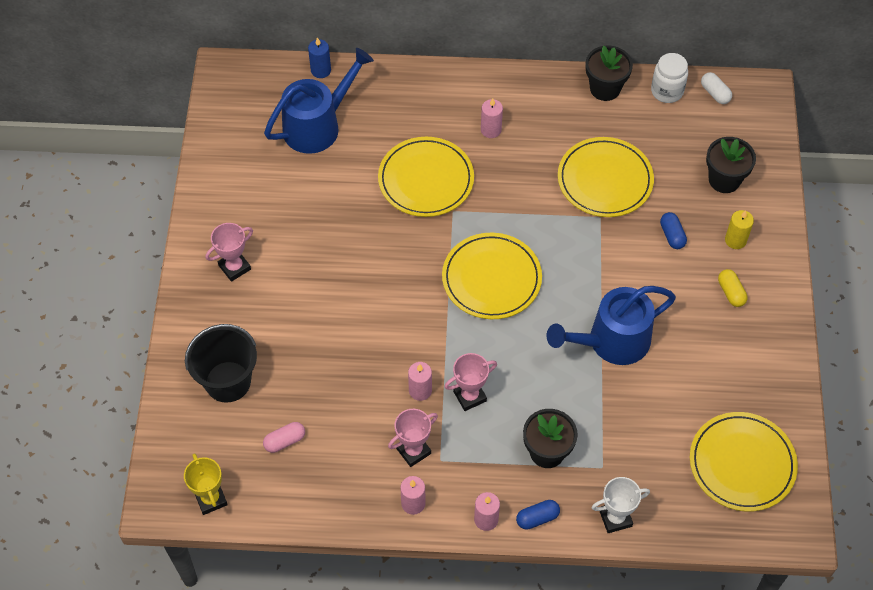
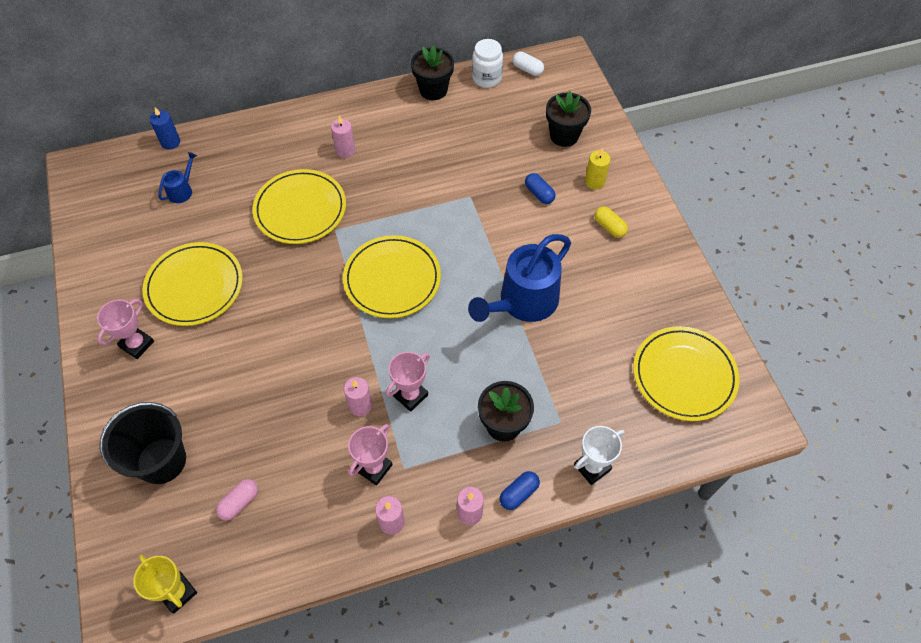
camera: 20 degrees left, 0 degrees up
blue watering can [264,48,374,154] -> blue watering can [159,152,197,203], size x0.45
yellow plate [558,137,654,217] -> yellow plate moved to [142,242,243,326]

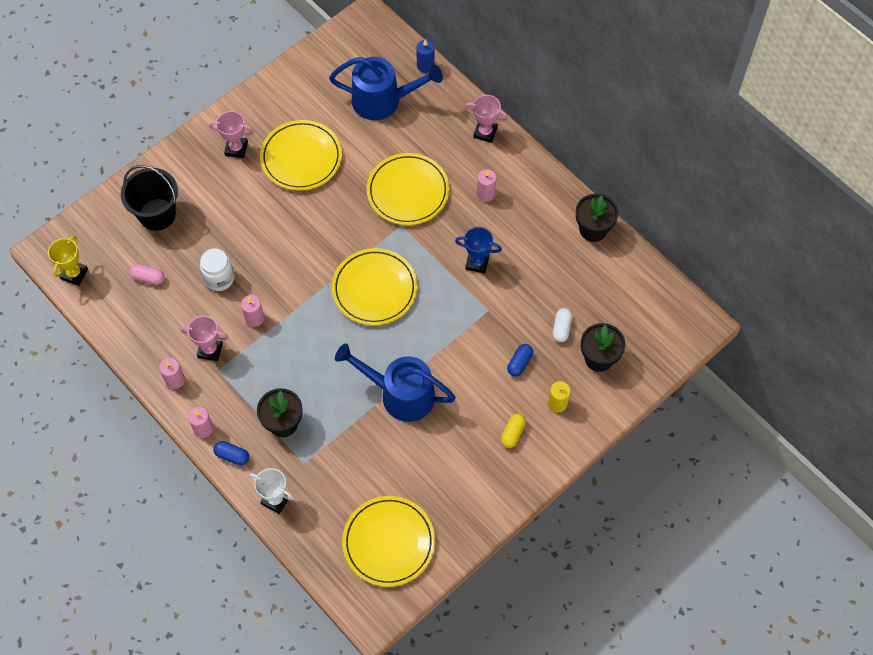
camera: 65 degrees right, 5 degrees up
blue watering can [159,152,197,203] -> blue watering can [329,57,443,120], size x2.20
pink trophy [386,352,430,412] -> pink trophy moved to [465,95,508,143]
white jar [472,39,503,88] -> white jar moved to [200,249,234,291]
white capsule [513,52,544,76] -> white capsule moved to [553,308,572,342]
none -> blue trophy [455,227,502,274]

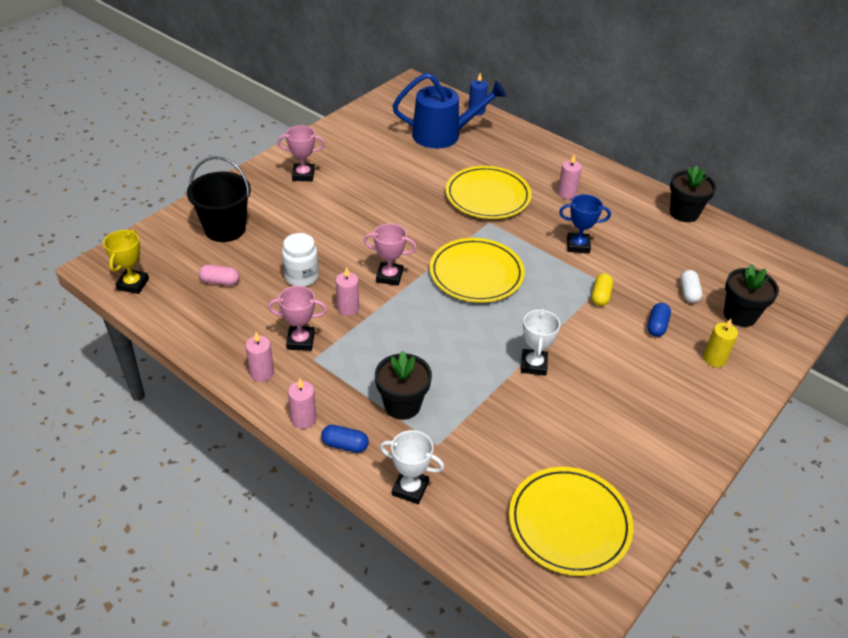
camera: 10 degrees left, 20 degrees down
yellow plate [260,120,342,191] -> none
blue watering can [335,343,456,422] -> white trophy [521,308,560,376]
pink trophy [465,95,508,143] -> pink trophy moved to [363,223,417,286]
yellow capsule [501,413,526,448] -> yellow capsule moved to [592,273,613,306]

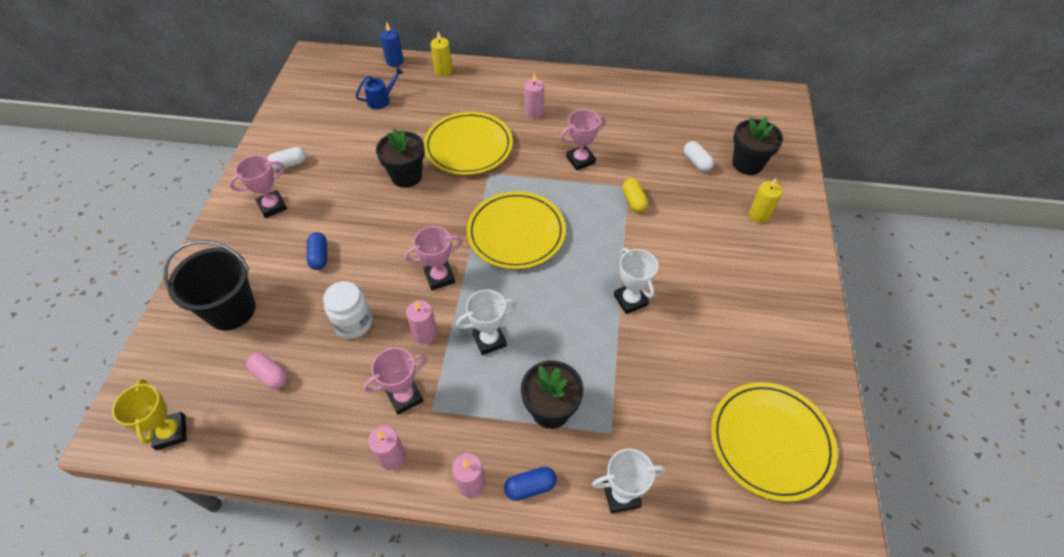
camera: 30 degrees left, 10 degrees up
pink capsule [199,265,240,286] -> pink capsule turned 60 degrees clockwise [246,353,288,389]
blue watering can [392,73,506,149] -> blue watering can [356,67,404,109], size x0.45
blue trophy [559,194,611,254] -> pink trophy [560,109,606,170]
blue capsule [647,303,671,337] -> blue capsule moved to [307,232,327,270]
black flower pot [670,165,716,222] -> black flower pot moved to [376,128,425,188]
none -> white capsule [267,147,306,171]
none -> yellow candle [431,31,452,76]
none -> white trophy [456,289,517,355]

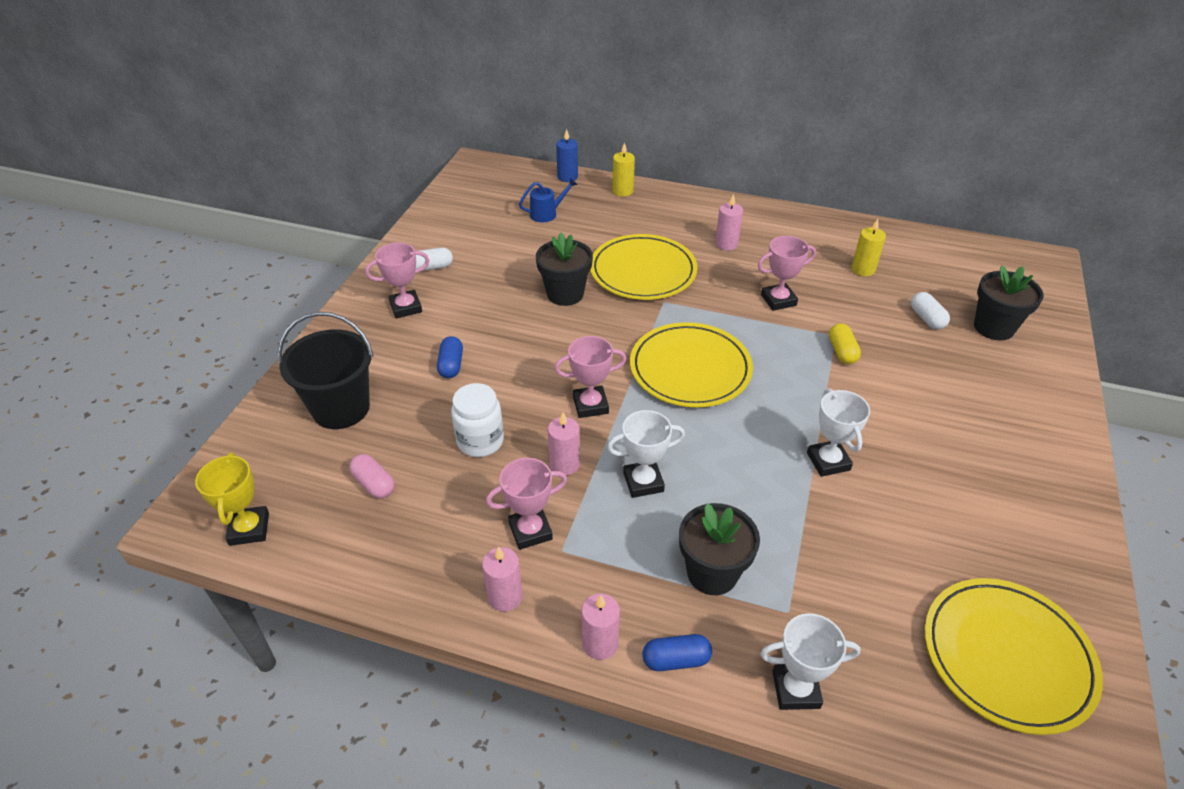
camera: 10 degrees right, 10 degrees down
yellow candle [749,178,782,223] -> yellow candle moved to [851,219,886,276]

